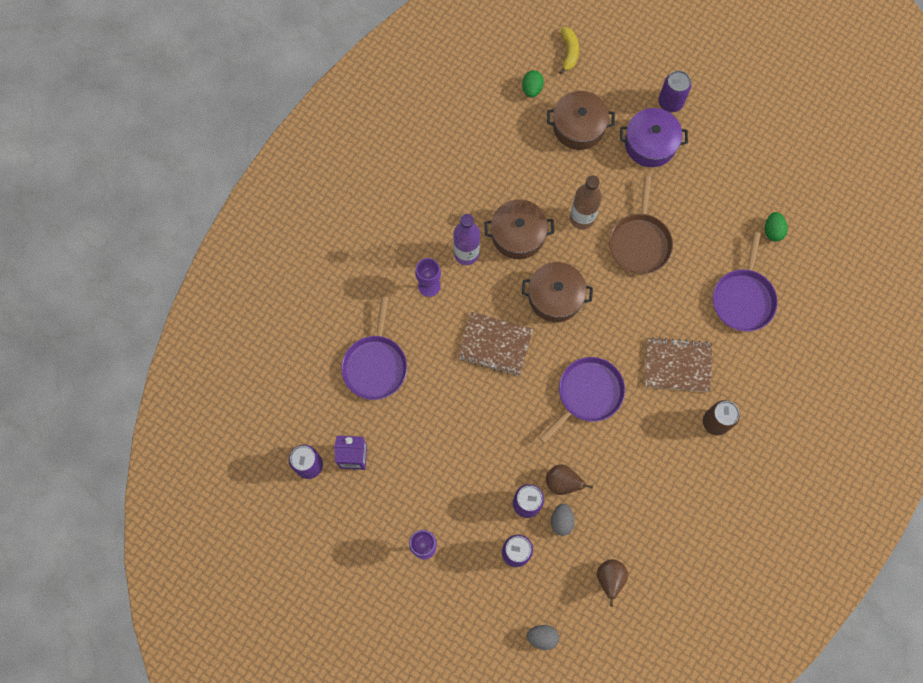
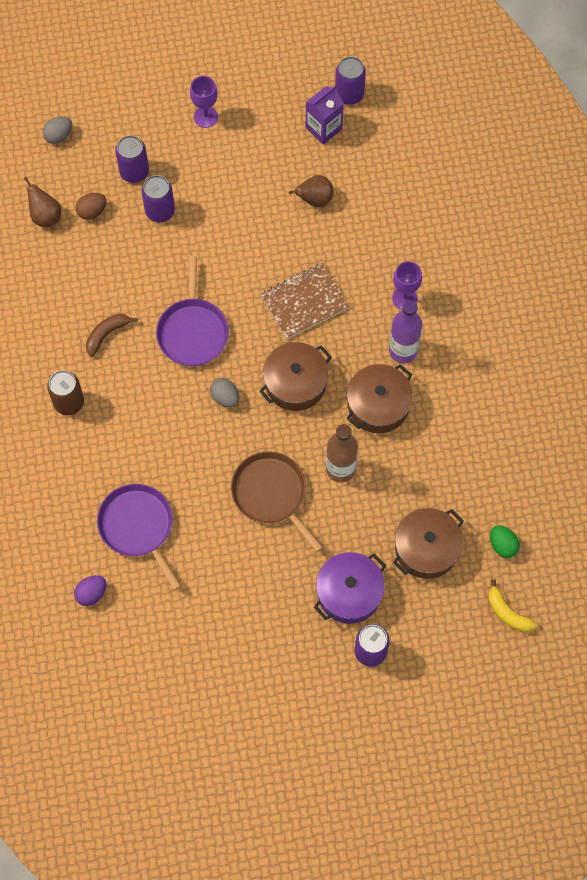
camera: 135 degrees right, 5 degrees down
purple pan [341,296,407,400] -> none
brown pear [546,464,593,495] -> brown pear moved to [288,175,334,207]
grey egg [551,503,575,536] -> grey egg moved to [210,378,239,407]
brown notebook [645,337,712,392] -> none
green egg [765,212,788,241] -> none
none -> purple egg [74,575,107,606]
none -> brown egg [76,193,107,220]
none -> brown banana [86,314,138,357]

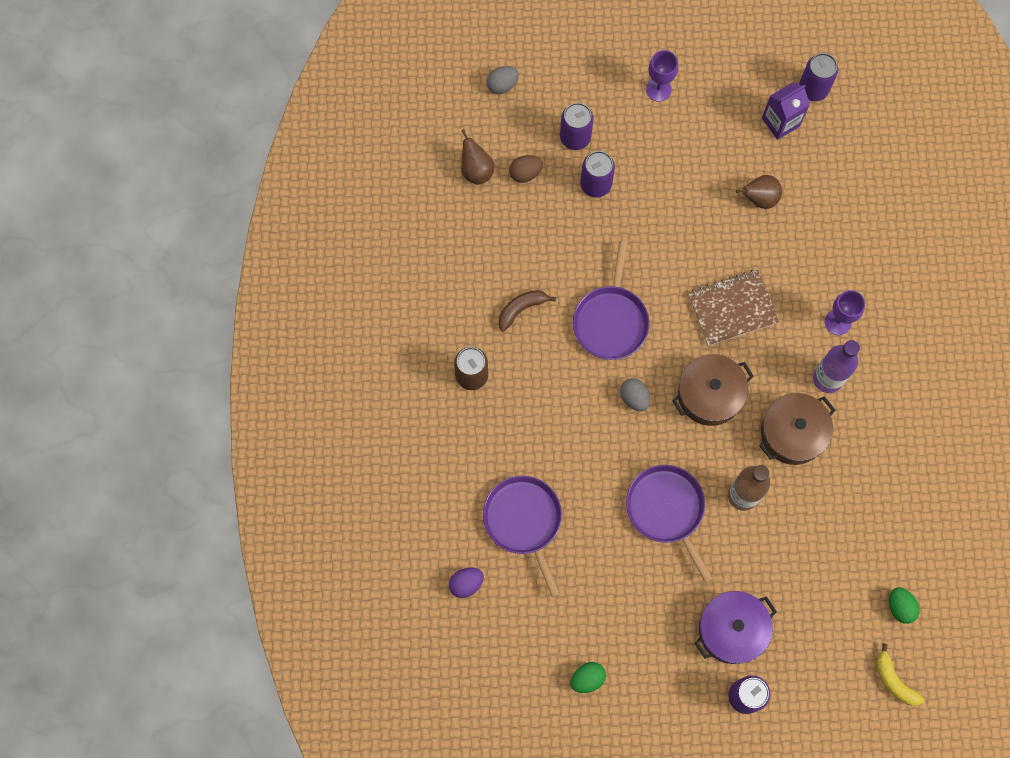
camera: 10 degrees right, 5 degrees up
brown pan [231,451,323,552] -> purple pan [626,465,713,583]
brown pot [393,508,464,579] -> none
none -> green egg [571,662,606,693]

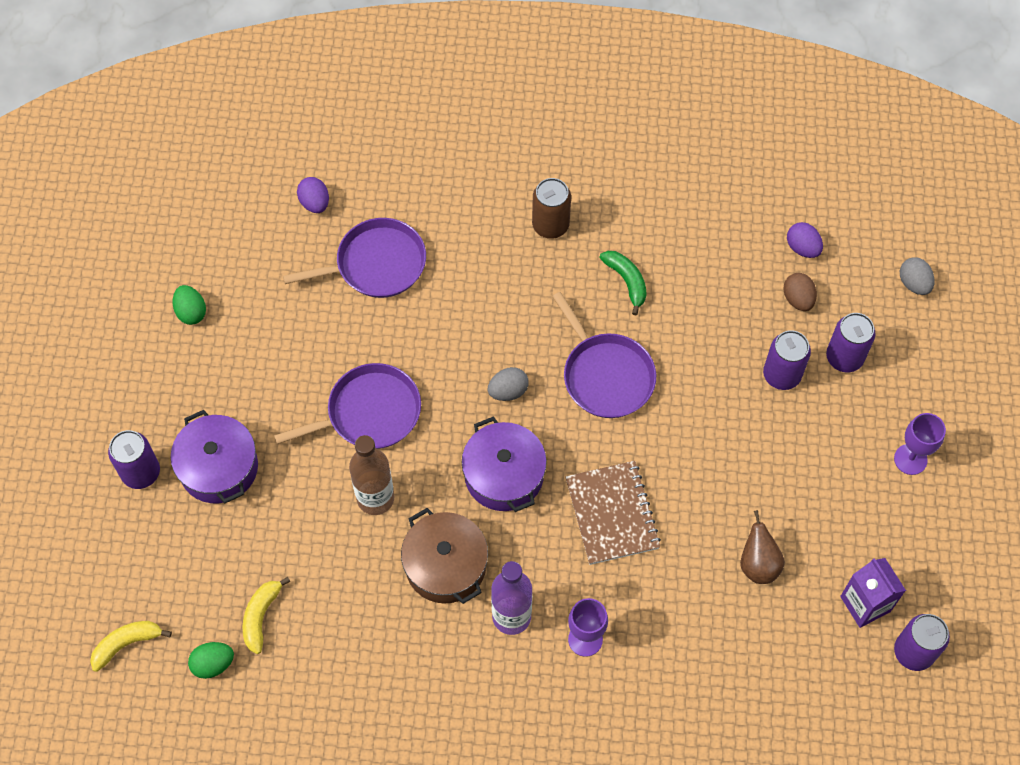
camera: 95 degrees right, 10 degrees down
brown pear [461,129,494,184] -> purple egg [787,222,823,258]
brown banana [498,290,556,331] -> green banana [599,251,647,315]
purple pan [573,241,650,360] -> purple pan turned 135 degrees counterclockwise [552,292,656,418]
brown pot [673,354,754,426] -> purple pot [461,416,547,512]
none -> yellow banana [243,577,291,654]

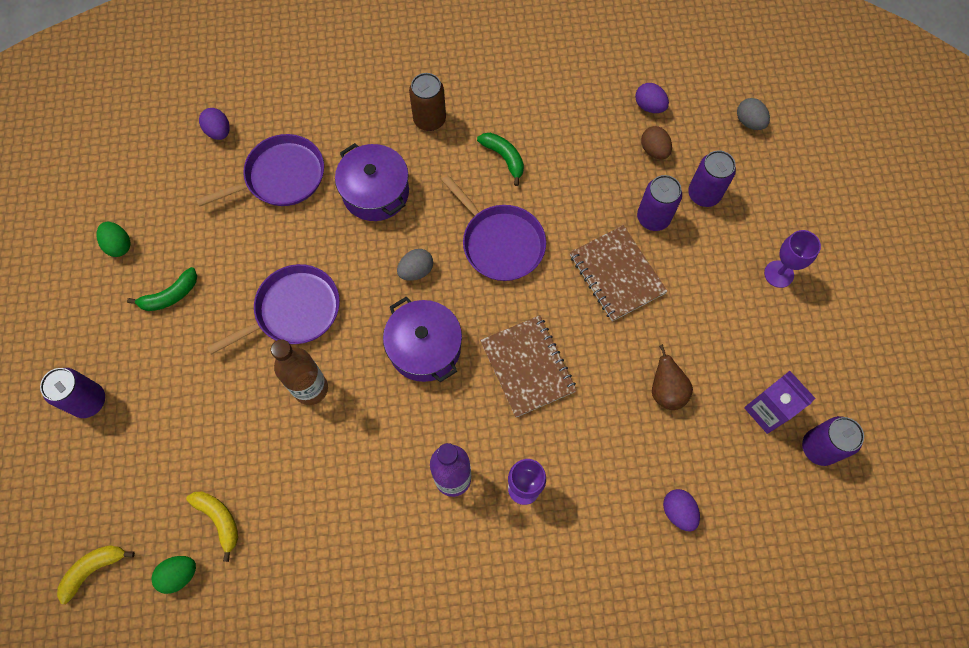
camera: 10 degrees left, 5 degrees up
purple pot [171,410,258,503] -> purple pot moved to [335,143,409,221]
yellow banana [243,577,291,654] -> yellow banana turned 135 degrees clockwise [186,492,238,562]
brown pot [401,508,488,604] -> none
none -> green banana [127,267,197,311]
none -> brown notebook [570,225,668,321]
none -> purple egg [663,489,700,531]

